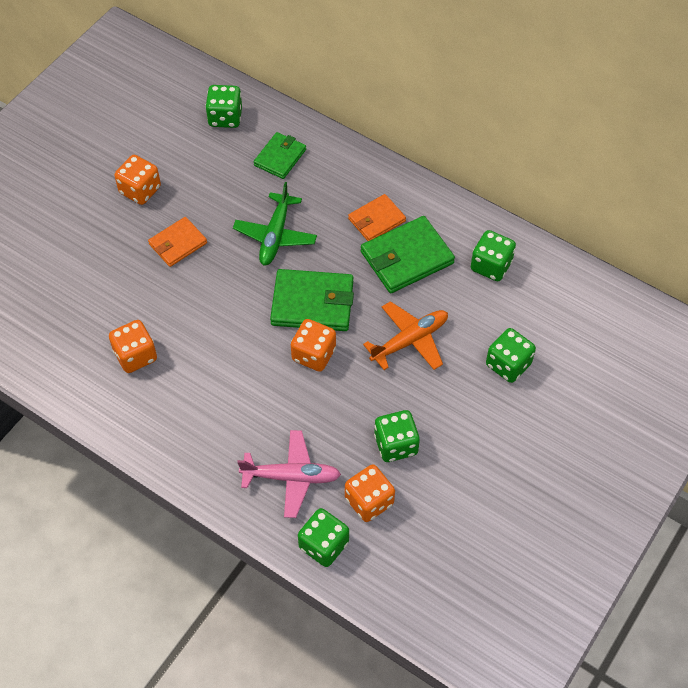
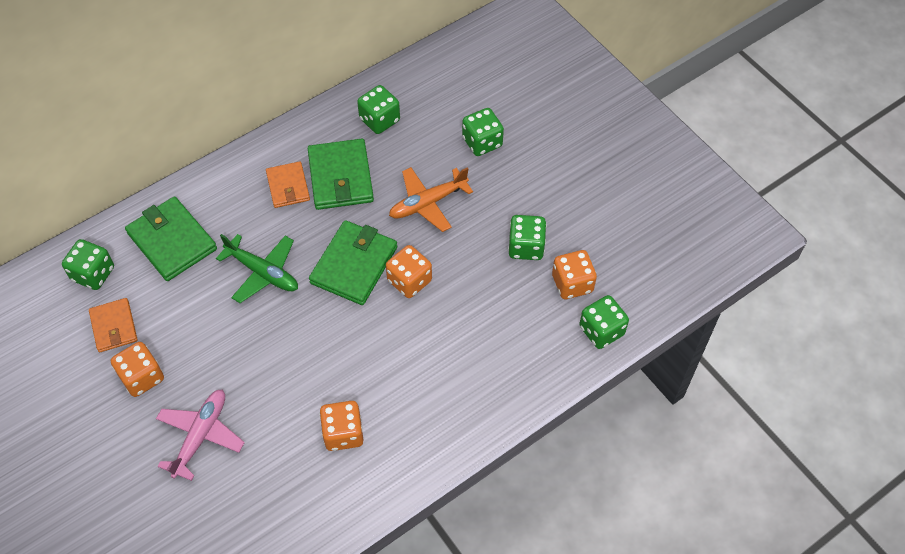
camera: 70 degrees left, 0 degrees up
orange wallet [148,217,207,267] -> orange wallet moved to [89,298,138,352]
pink plane [237,430,341,518] -> pink plane moved to [156,389,245,481]
green wallet [254,132,306,179] -> green wallet [125,196,217,281], size x1.61
orange plane [363,301,448,370] -> orange plane turned 105 degrees counterclockwise [389,167,473,232]

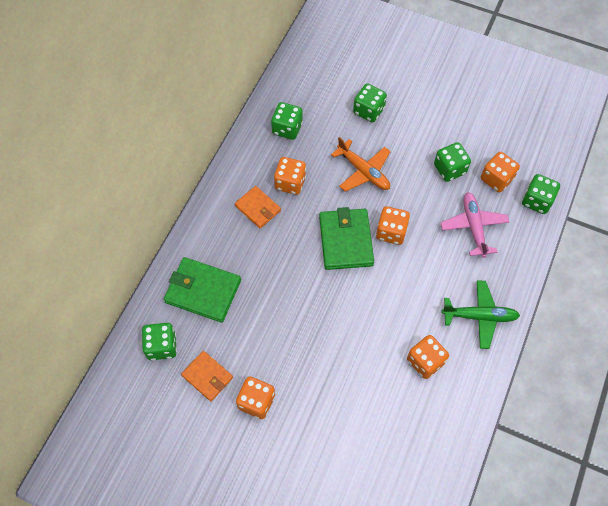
camera: 30 degrees left, 5 degrees up
pink plane [156,389,245,481] -> pink plane moved to [441,192,509,258]
green plane [216,234,298,303] -> green plane moved to [441,280,520,349]
green wallet [308,139,374,210] -> orange dice [274,157,306,195]
orange plane [389,167,473,232] -> orange plane turned 75 degrees counterclockwise [331,137,391,192]

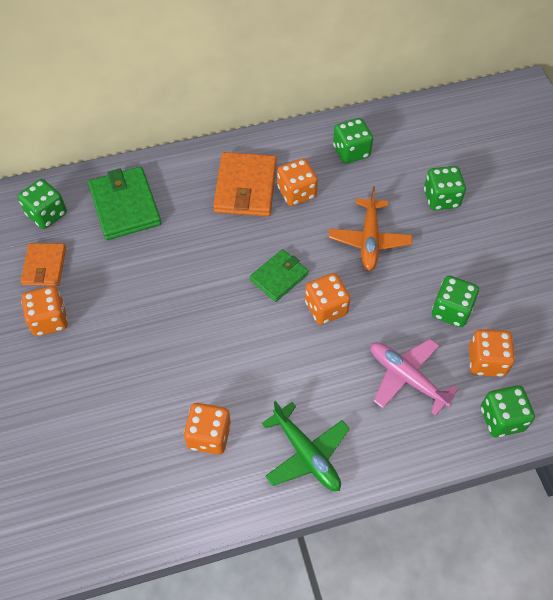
camera: 50 degrees right, 5 degrees down
orange wallet [235,186,281,228] -> orange wallet [213,152,277,217], size x1.61
green wallet [319,207,374,270] -> green wallet [250,249,308,302], size x0.62
pink plane [441,192,509,258] -> pink plane turned 90 degrees counterclockwise [370,339,458,416]

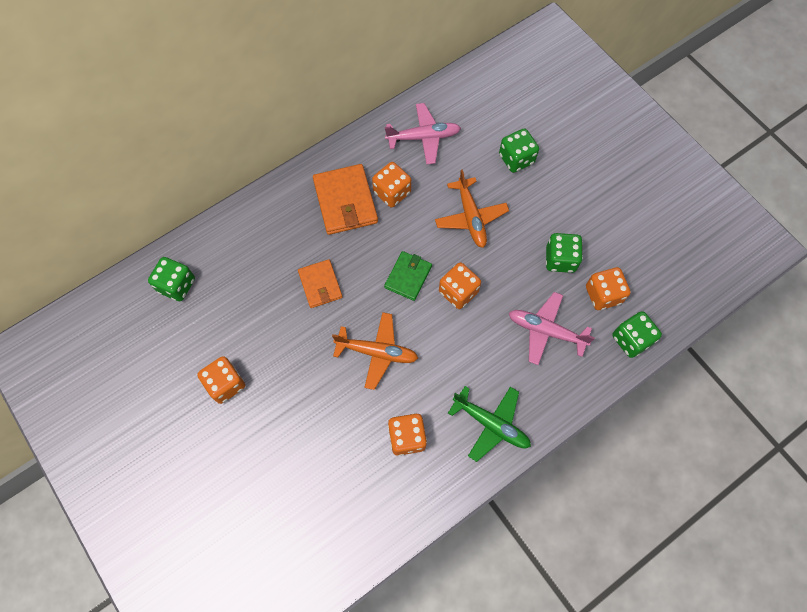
camera: 20 degrees left, 10 degrees up
orange wallet [21,243,66,286] -> orange wallet moved to [298,259,343,308]
green wallet [88,166,161,240] -> none
green dice [333,118,373,164] -> pink plane [385,103,461,165]
none -> orange plane [332,312,418,390]

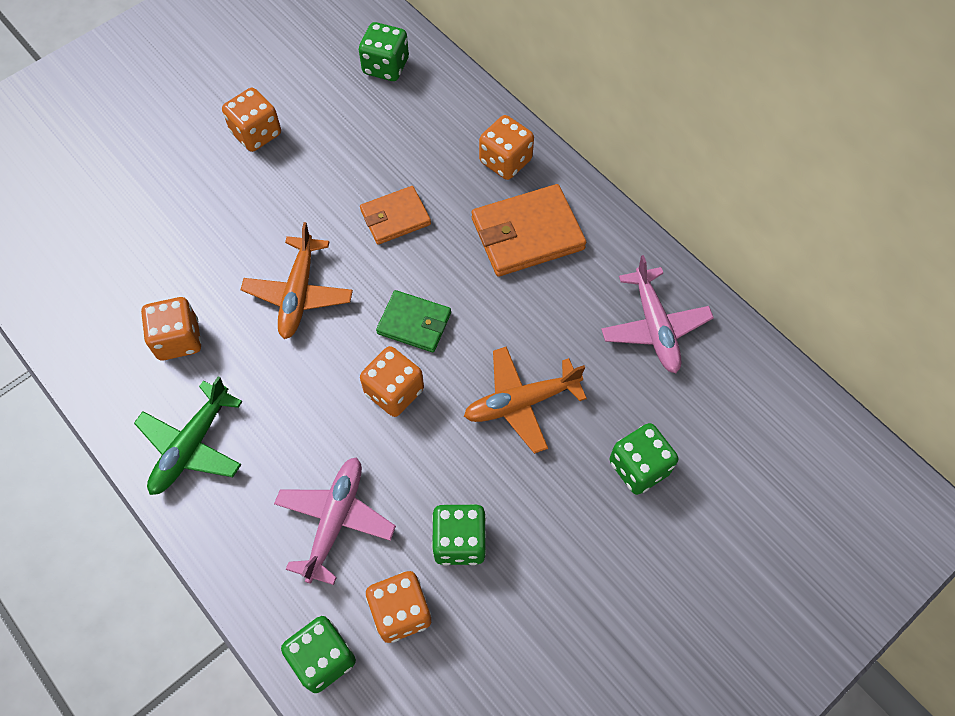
camera: 85 degrees right, 5 degrees down
orange dice [372,162,411,207] -> orange dice moved to [479,115,534,180]

